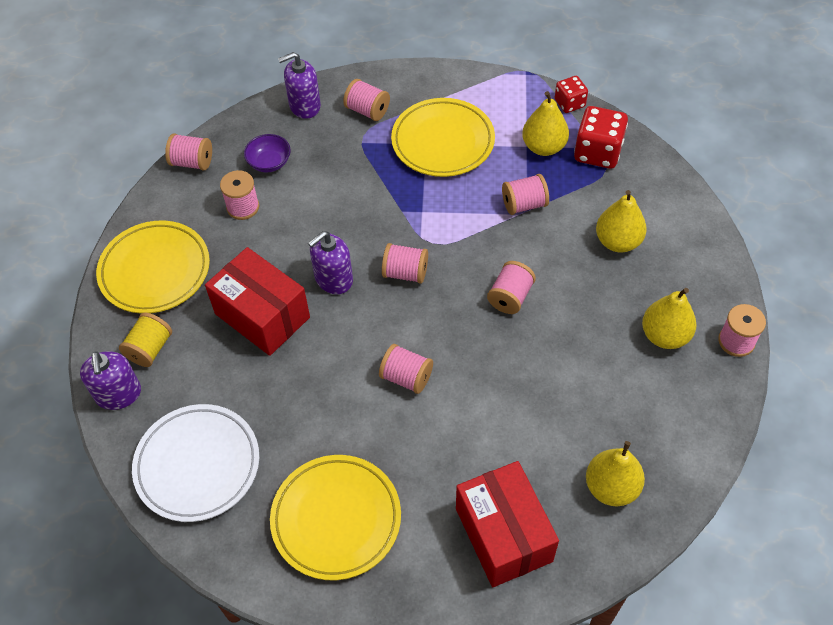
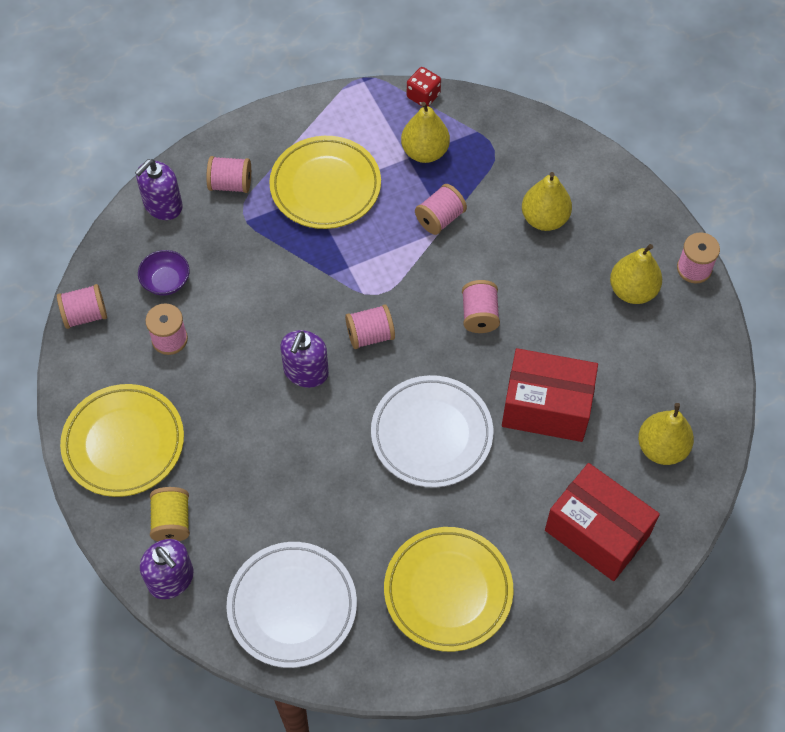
camera: 30 degrees left, 5 degrees up
red box [205,247,310,356] -> red box moved to [502,348,598,442]
pink spool [379,344,433,394] -> white plate [371,375,493,488]
red dice [574,106,628,169] -> none

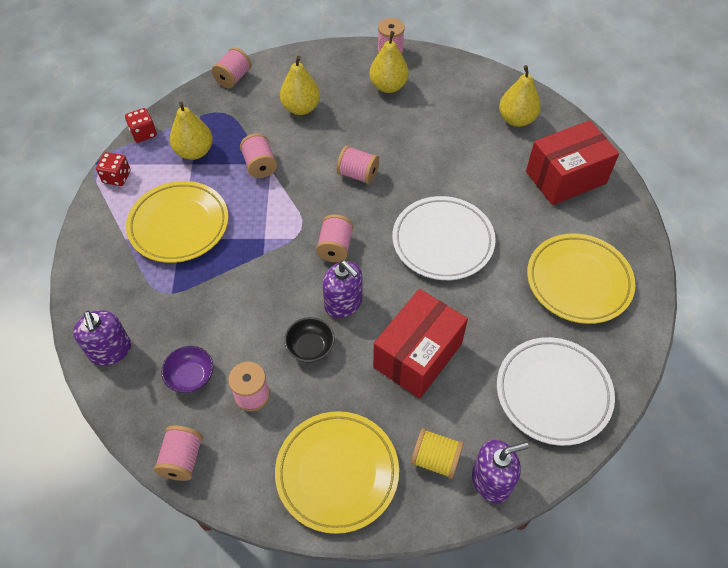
camera: 65 degrees left, 5 degrees down
pink spool [206,156,251,193] -> pink spool moved to [212,47,251,88]
red box [502,348,598,442] -> red box moved to [373,289,468,398]
none -> red dice [96,152,131,186]
none -> black bowl [284,317,335,363]

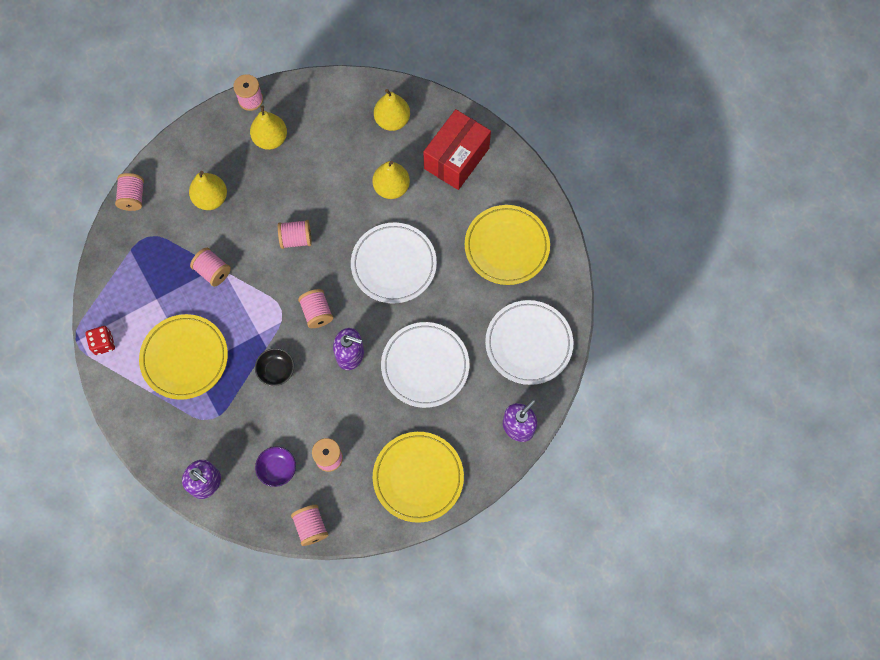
camera: 30 degrees left, 15 degrees up
red dice [125,108,157,143] -> none
yellow pear [170,101,213,160] -> yellow pear moved to [372,161,410,199]
black bowl [284,317,335,363] -> black bowl moved to [255,348,294,386]
red box [373,289,468,398] -> white plate [381,322,469,408]
yellow spool [411,428,464,479] -> none

